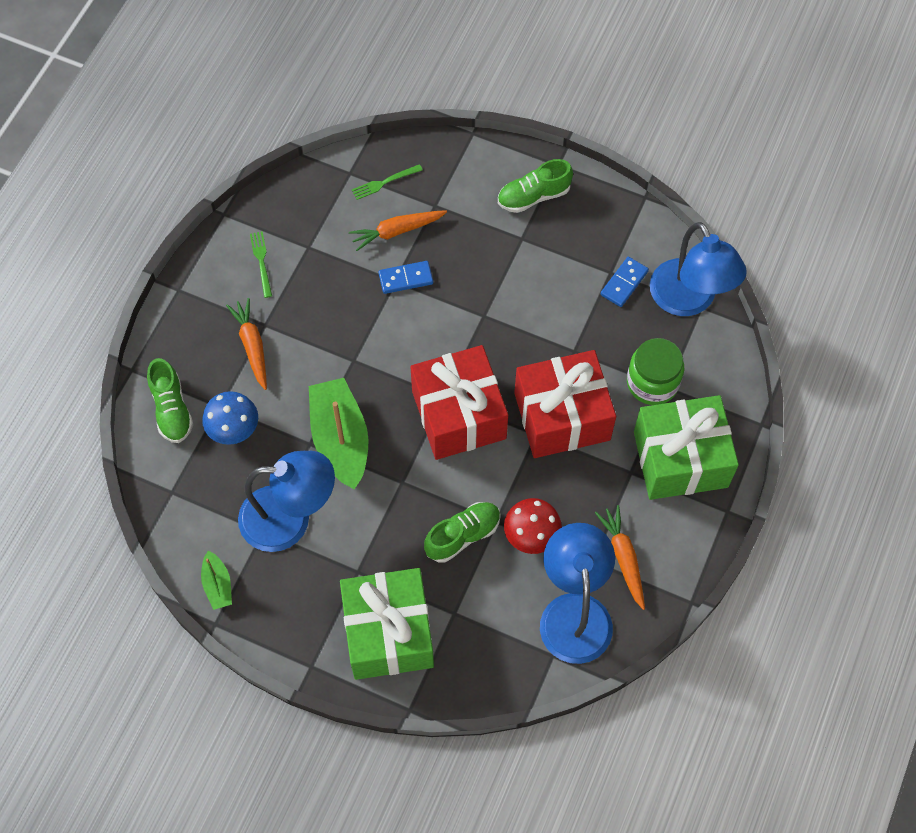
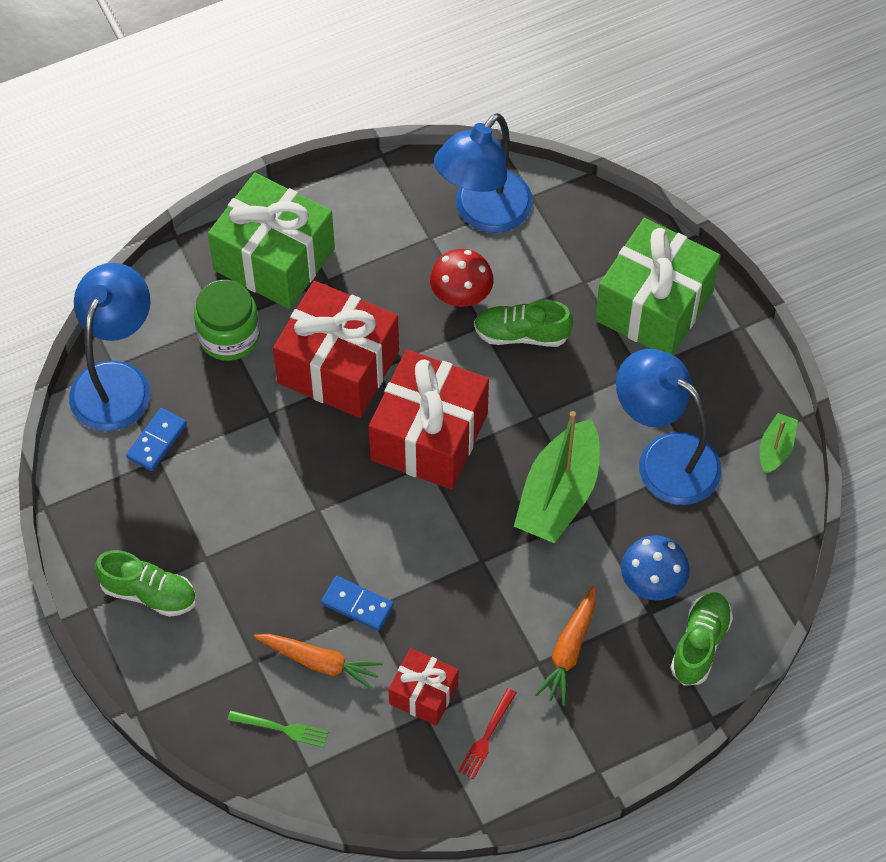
camera: 140 degrees left, 5 degrees down
green fork [250,231,272,298] -> red fork [458,688,516,780]
orange carrot [595,505,645,610] -> none
blue domino [601,257,649,307] -> blue domino turned 45 degrees counterclockwise [126,408,187,471]
none -> red gift [388,648,459,726]

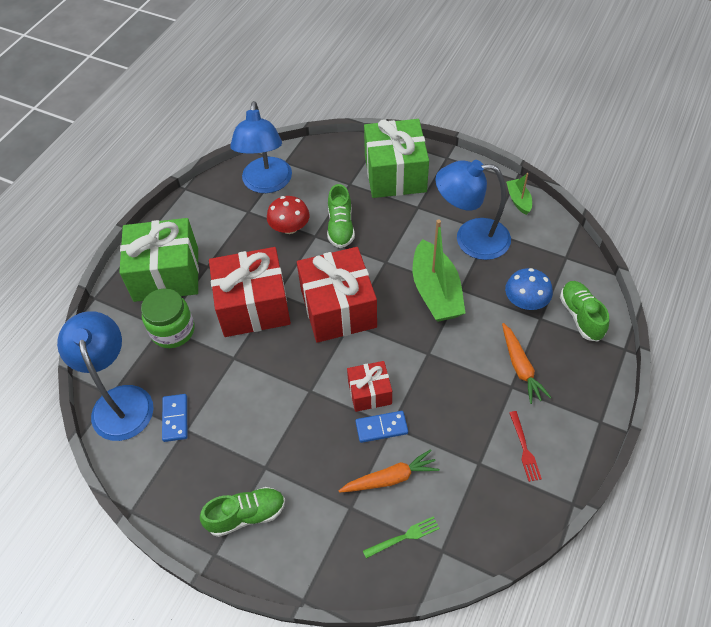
camera: 35 degrees left, 5 degrees down
red gift [388,648,459,726] -> red gift moved to [347,361,392,412]
green shoe [474,300,573,347] -> green shoe turned 60 degrees counterclockwise [327,184,355,248]

